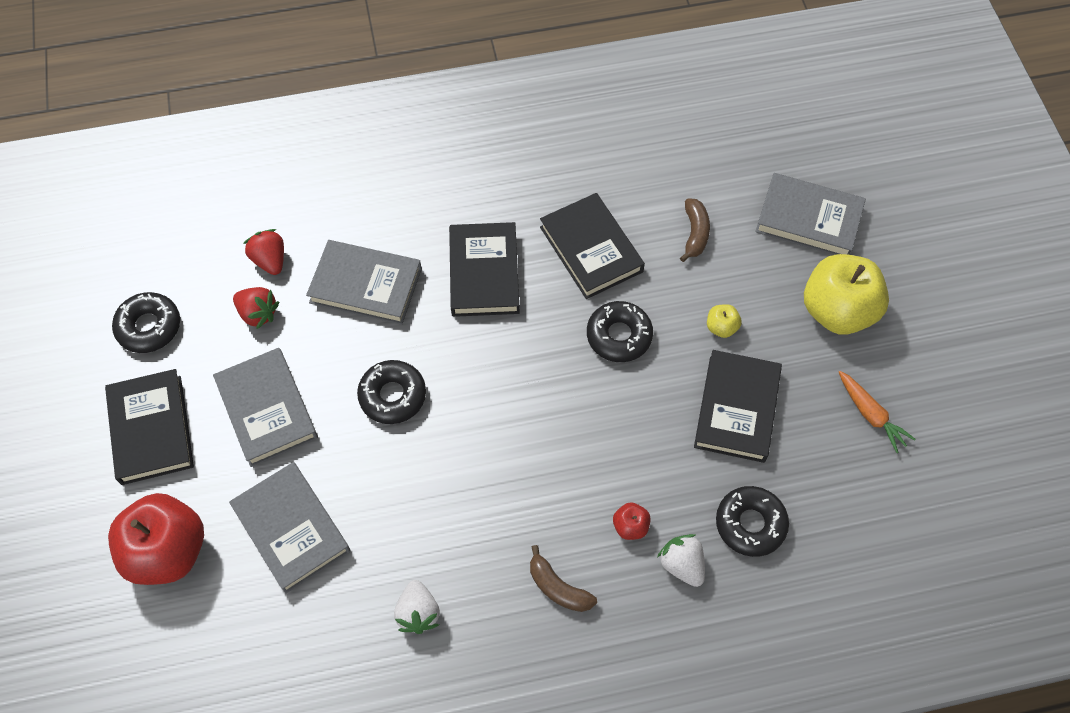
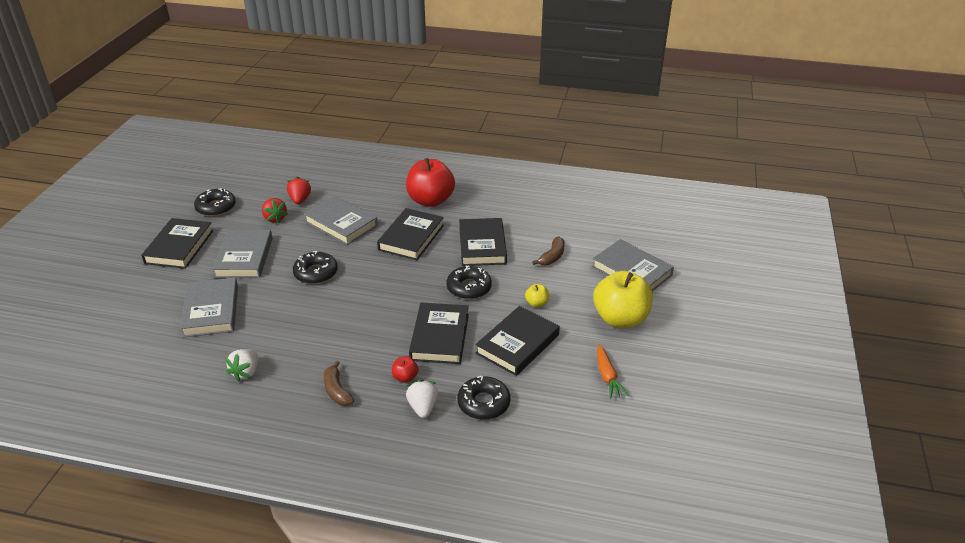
camera: 25 degrees right, 25 degrees down
red apple [108,493,204,585] -> red apple moved to [406,158,455,207]
none -> black book [409,302,469,364]

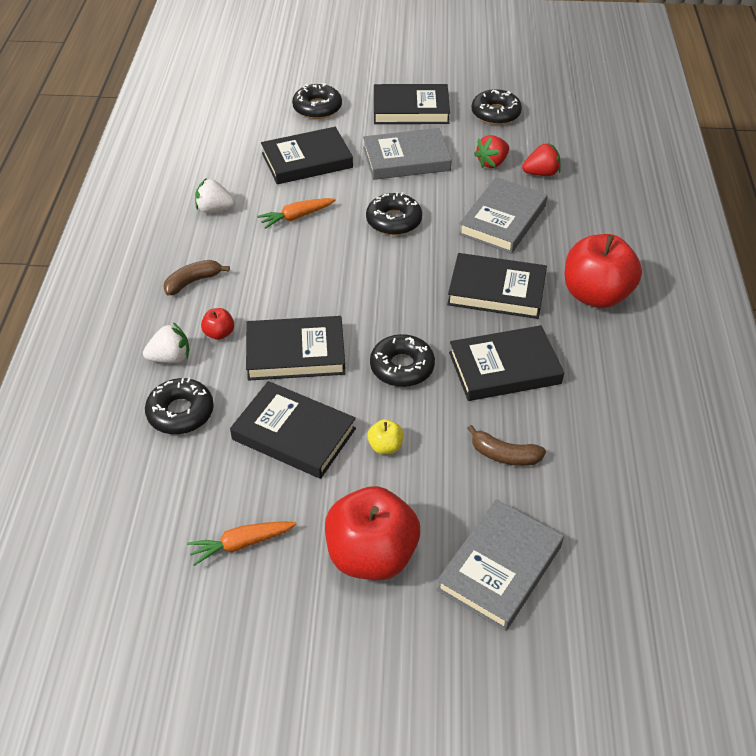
camera: 80 degrees right, 10 degrees up
grey book [180,278,238,338] -> black book [261,127,353,184]
yellow apple [593,271,653,328] -> red apple [325,486,420,580]
none -> orange carrot [257,198,336,229]
none -> black donut [292,83,342,119]

